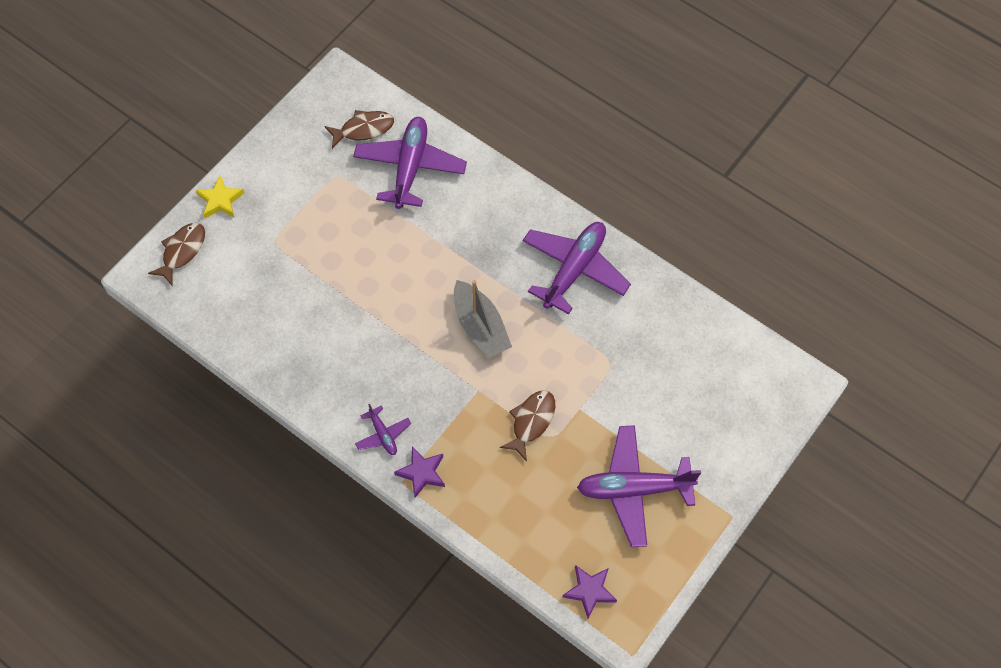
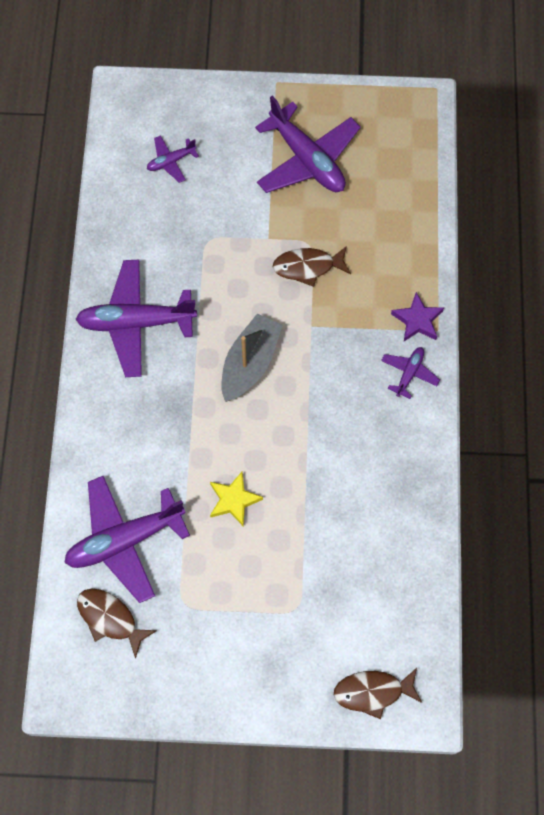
camera: 125 degrees left, 5 degrees up
yellow star [196,176,244,218] -> yellow star moved to [210,472,263,527]
purple star [563,565,617,619] -> none
none -> purple plane [147,135,199,183]

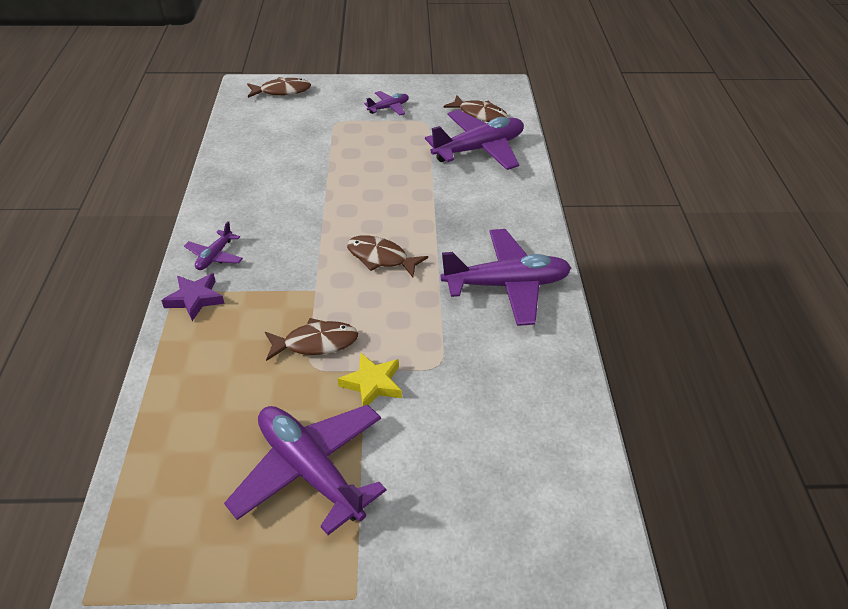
camera: 175 degrees right, 25 degrees down
purple plane [147,135,199,183] -> purple plane moved to [364,91,409,116]
yellow star [210,472,263,527] -> yellow star moved to [338,352,402,406]
grey boat [221,314,282,402] -> brown fish [347,235,428,277]

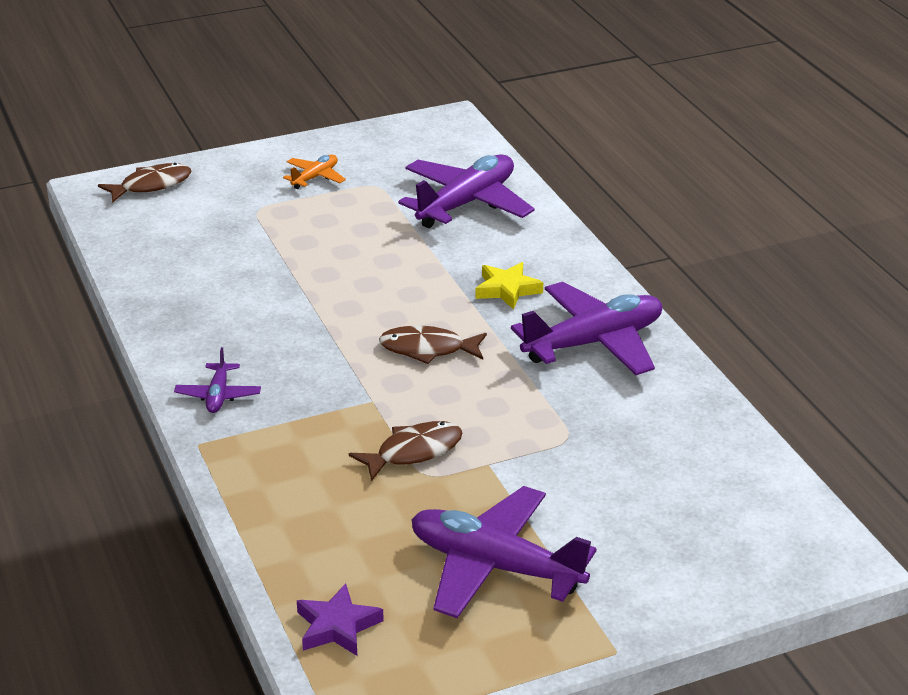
camera: 20 degrees left, 10 degrees down
purple star [161,273,224,321] -> purple star moved to [297,583,384,656]
yellow star [338,352,402,406] -> yellow star moved to [475,262,543,310]
purple plane [364,91,409,116] -> orange plane [283,155,346,189]
brown fish [443,96,508,122] -> none

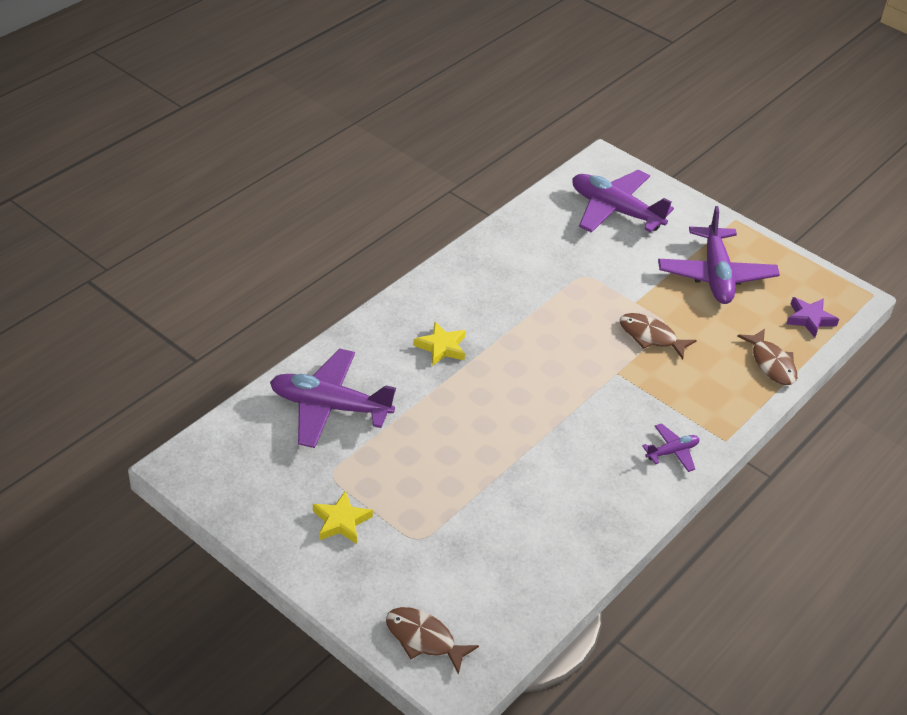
camera: 120 degrees left, 10 degrees up
orange plane [283,155,346,189] -> yellow star [313,490,373,544]
brown fish [379,326,487,364] -> brown fish moved to [738,329,797,385]
purple plane [511,282,662,375] -> purple plane moved to [572,170,674,233]

